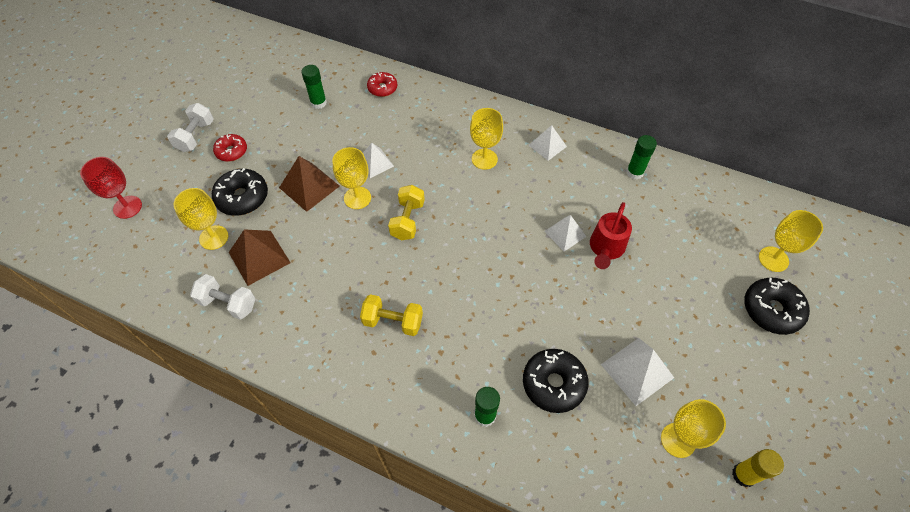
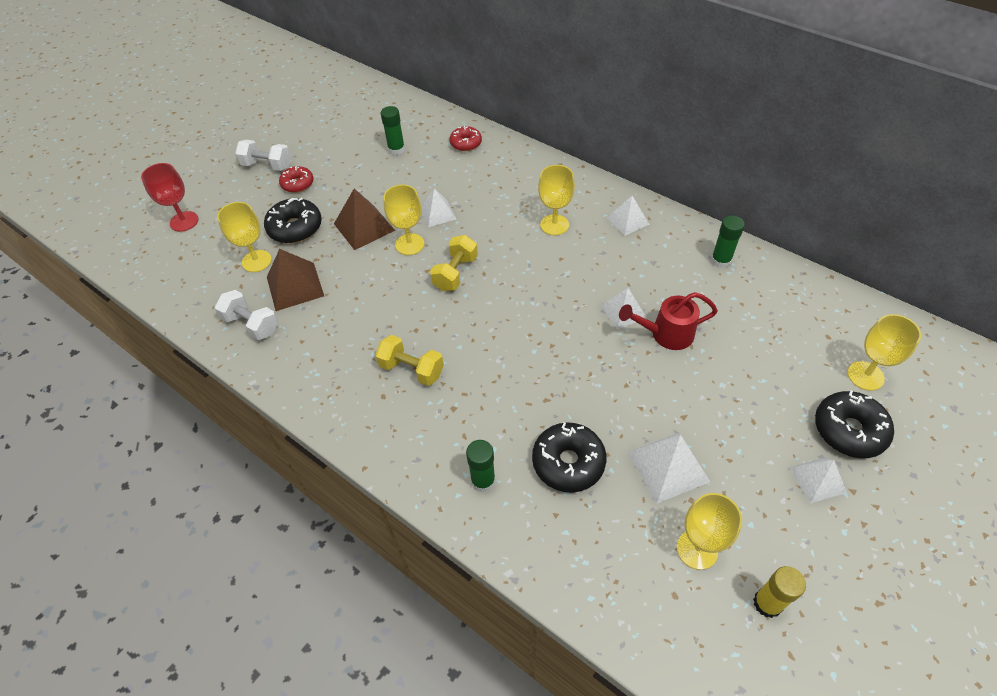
camera: 15 degrees right, 5 degrees down
white dumbbell [167,103,214,152] -> white dumbbell turned 75 degrees clockwise [235,140,291,171]
red watering can [590,202,632,269] -> red watering can turned 45 degrees clockwise [619,292,718,350]
none -> white pyramid [789,457,847,503]

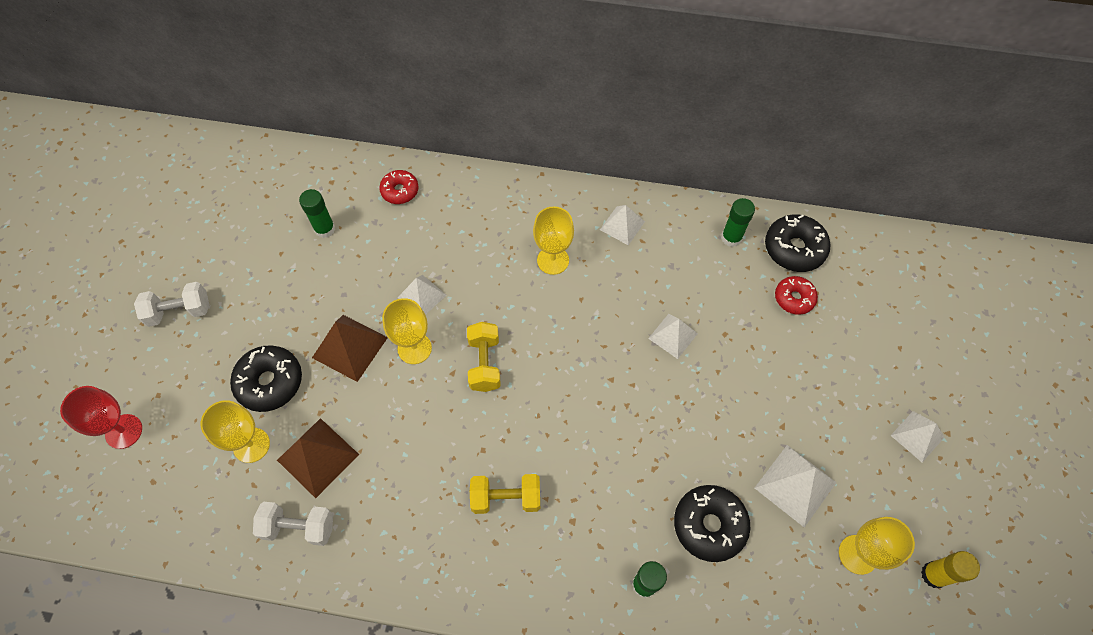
camera: 30 degrees left, 10 degrees up
red donut [279,166,313,193] -> red donut moved to [775,276,818,315]
red watering can [619,292,718,350] -> none
black donut [815,391,894,458] -> black donut moved to [765,214,830,272]
yellow goblet [847,314,921,391] -> none

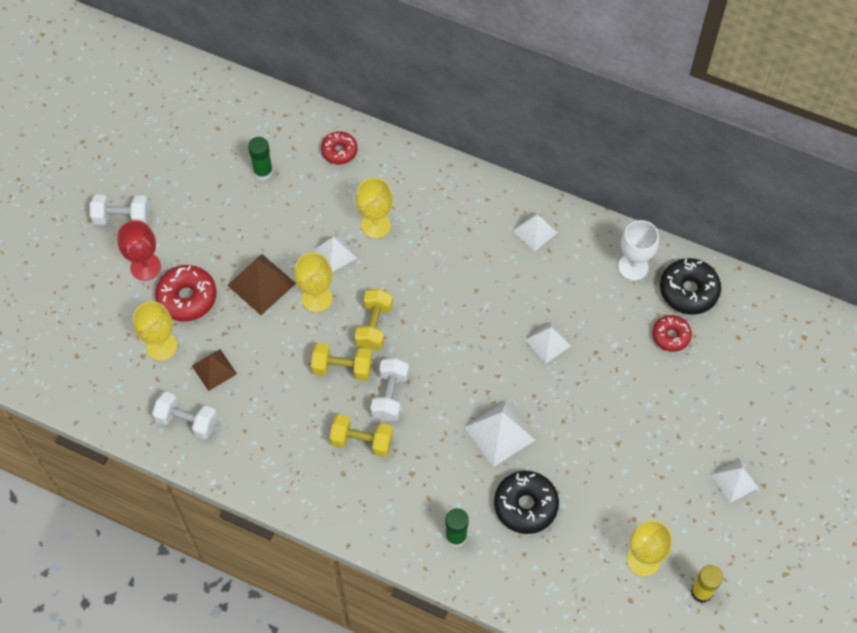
camera: 15 degrees right, 0 degrees up
red goblet [60,386,142,449] -> red goblet moved to [117,220,161,281]
black donut [230,345,302,412] -> red donut [155,265,216,321]
brown pyramid [277,418,359,498] -> brown pyramid [192,349,237,391], size x0.66
yellow goblet [533,207,574,275] -> yellow goblet moved to [356,178,393,239]
green glue stick [721,198,755,247] -> white goblet [618,220,659,281]
white pyramid [755,445,837,528] -> white pyramid moved to [464,401,535,467]
none -> yellow dumbbell [311,343,372,381]
none -> white dumbbell [371,358,409,421]

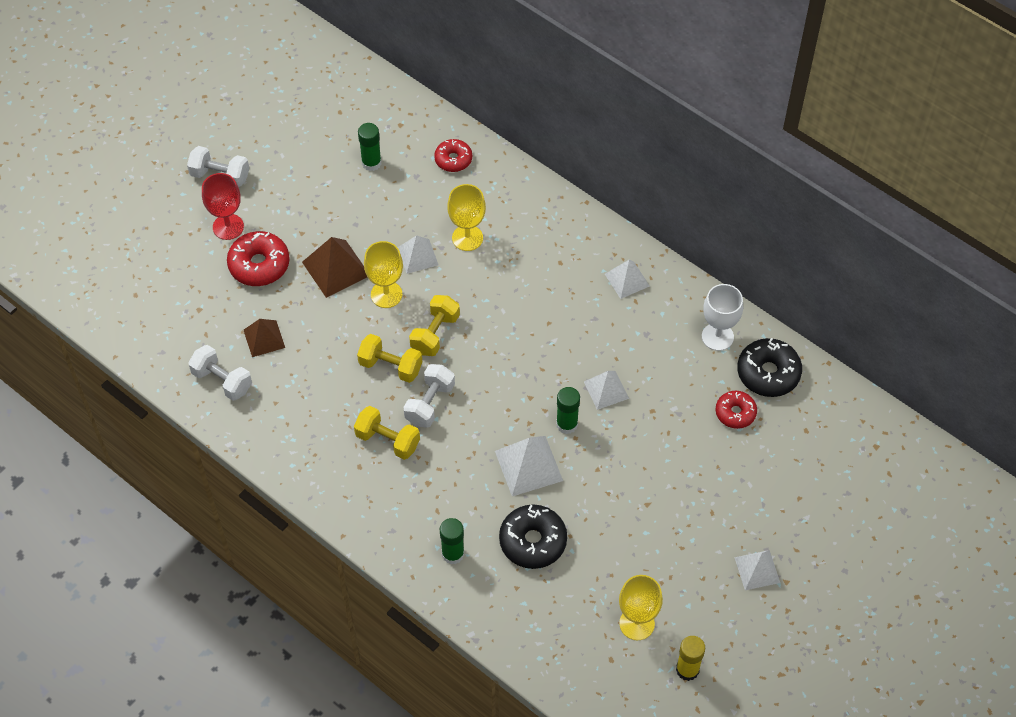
camera: 15 degrees right, 5 degrees down
yellow goblet [133,301,177,361] -> none
none -> green glue stick [556,387,580,434]

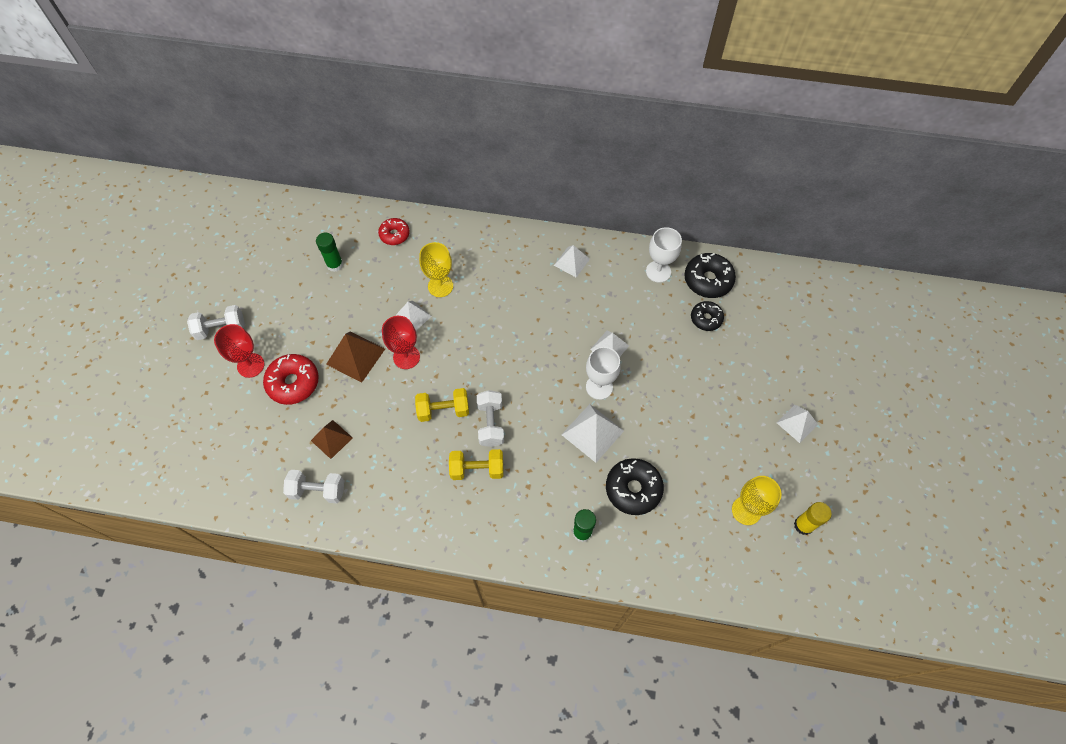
camera: 30 degrees left, 5 degrees up
yellow goblet [364,241,403,308] -> red goblet [382,316,420,369]
yellow dumbbell [409,295,460,356] -> none
green glue stick [556,387,580,434] -> white goblet [586,347,621,400]
red donut [716,391,757,429] -> black donut [691,301,724,331]

